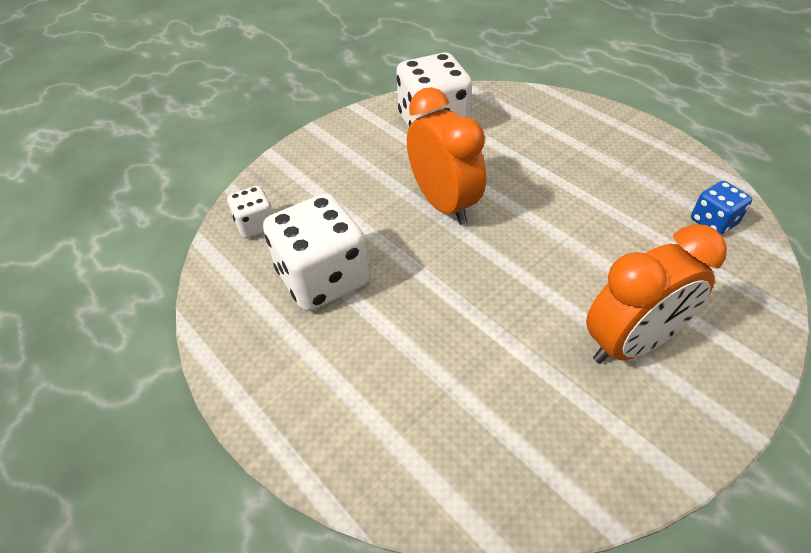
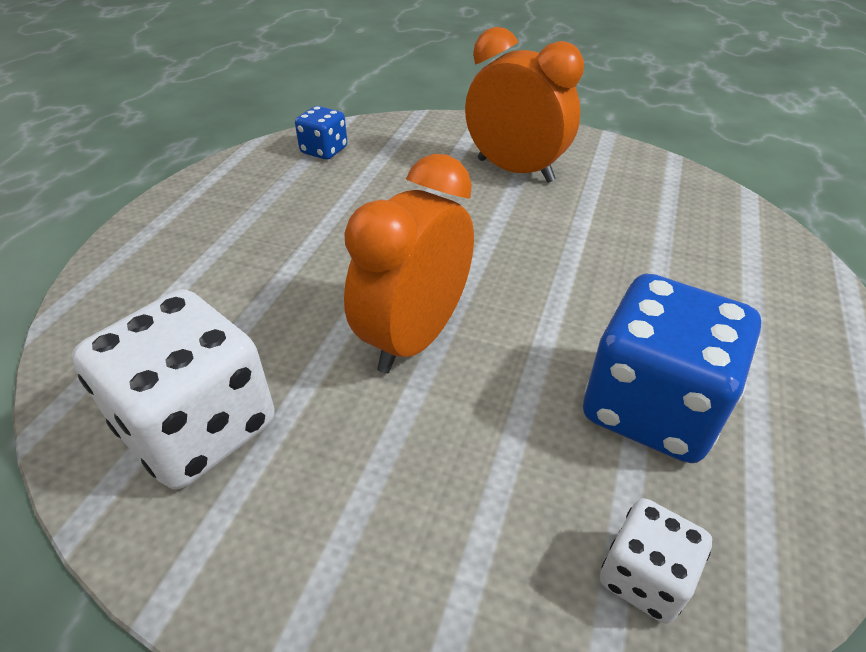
camera: 120 degrees left, 5 degrees down
white dice [263,193,369,311] -> blue dice [583,274,761,463]

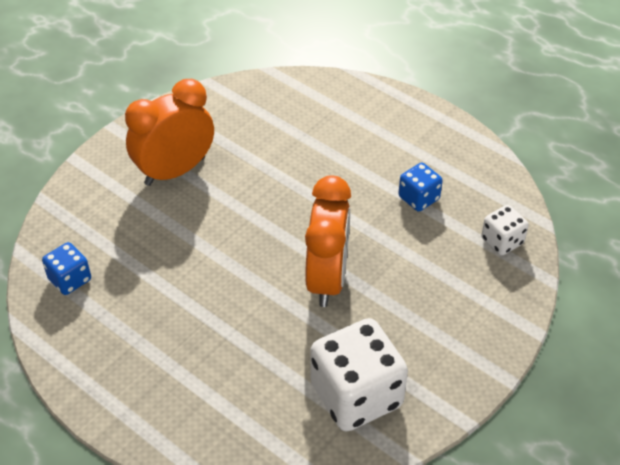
camera: 70 degrees left, 5 degrees up
orange clock [344,154,474,374] -> orange clock turned 135 degrees counterclockwise [305,175,351,307]
blue dice [583,274,761,463] -> blue dice [398,163,443,212], size x0.51

